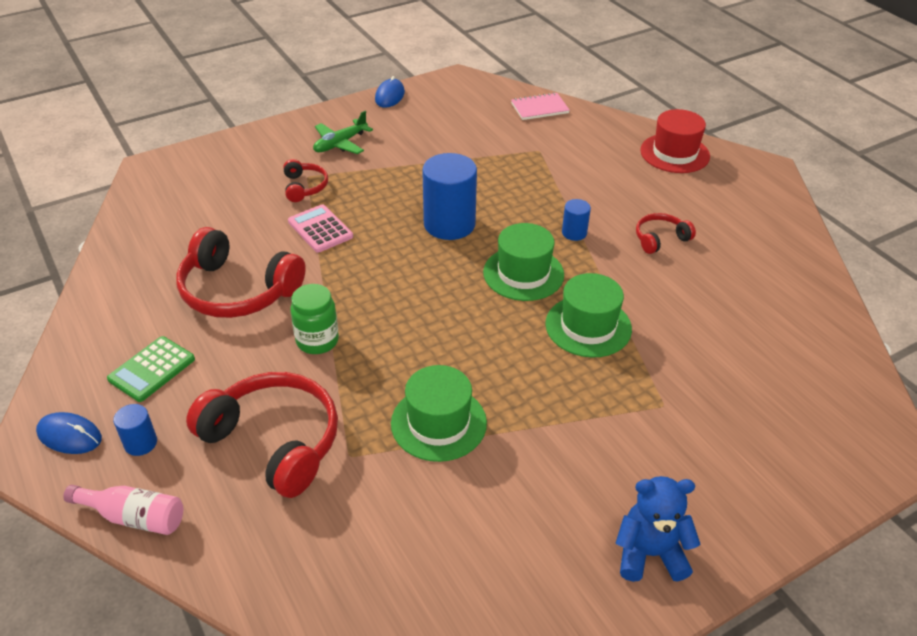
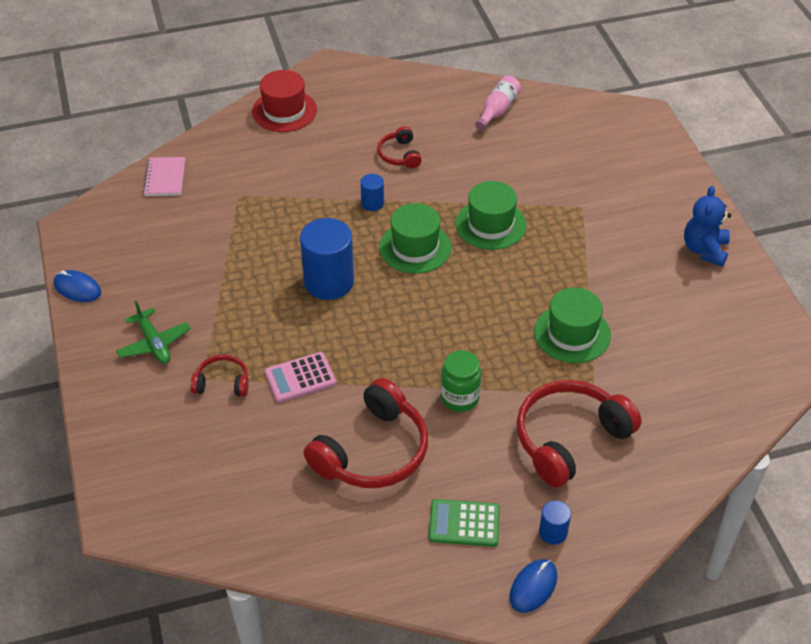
camera: 75 degrees left, 5 degrees up
pink bottle [63,485,183,535] -> pink bottle moved to [475,76,521,130]
green calculator [107,336,195,402] -> green calculator turned 135 degrees clockwise [429,499,500,547]

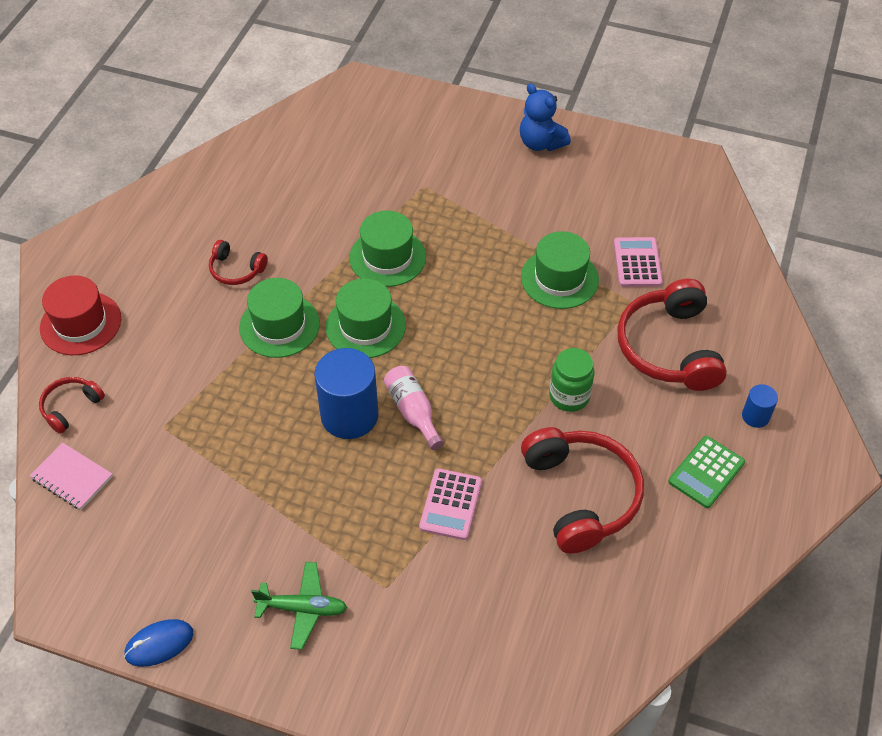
camera: 55 degrees left, 5 degrees up
red headphones [191,354,249,396] -> red headphones moved to [39,377,105,434]
blue cylinder [360,174,384,211] -> green hat [239,278,320,358]
pink bottle [475,76,521,130] -> pink bottle moved to [384,366,444,450]
blue mouse [509,559,557,613] -> none
none -> pink calculator [614,237,663,287]

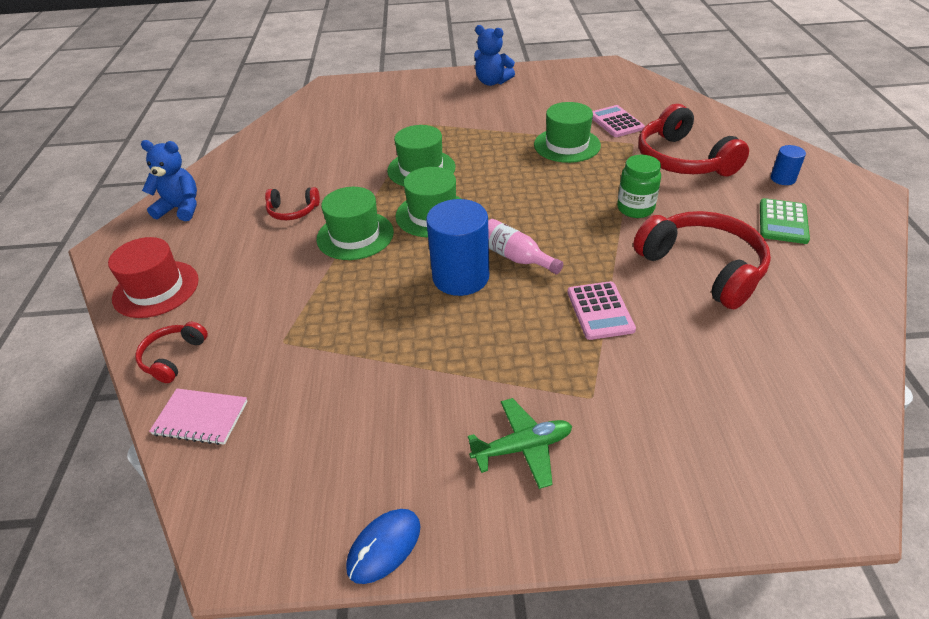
camera: 20 degrees left, 10 degrees down
none -> blue teddy bear [141,140,197,221]

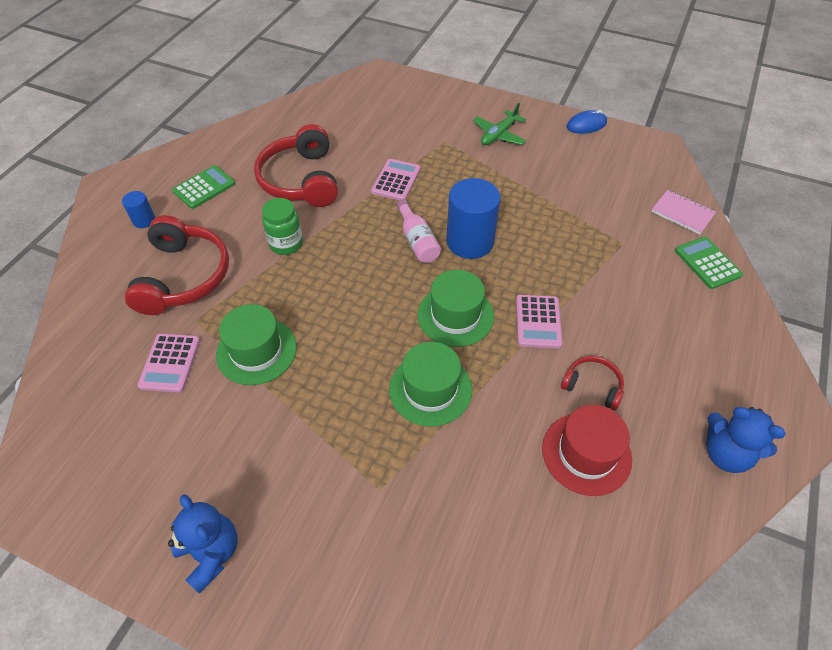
camera: 155 degrees left, 10 degrees up
red hat [108,237,199,318] -> red hat moved to [542,405,632,496]
red headphones [135,321,208,383] -> green calculator [675,236,743,289]
green hat [316,187,394,260] -> pink calculator [516,295,562,348]
green plane [468,398,572,489] -> green plane turned 60 degrees counterclockwise [473,103,526,145]

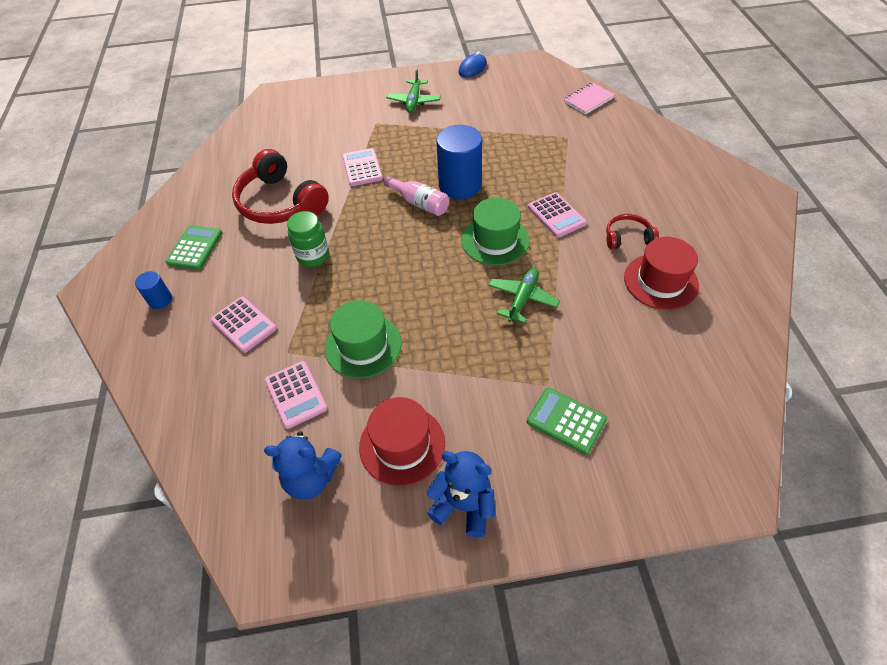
camera: 30 degrees left, 0 degrees up
red headphones [125,215,229,315] -> pink calculator [210,297,277,353]
green hat [389,342,472,427] -> green plane [488,268,560,323]
pink notebook [651,190,716,234] -> pink notebook turned 45 degrees counterclockwise [564,83,615,115]
green calculator [675,236,743,289] -> green calculator moved to [527,388,607,455]
blue teddy bear [706,407,786,473] -> blue teddy bear moved to [264,431,342,500]
none -> red hat [359,397,445,486]

